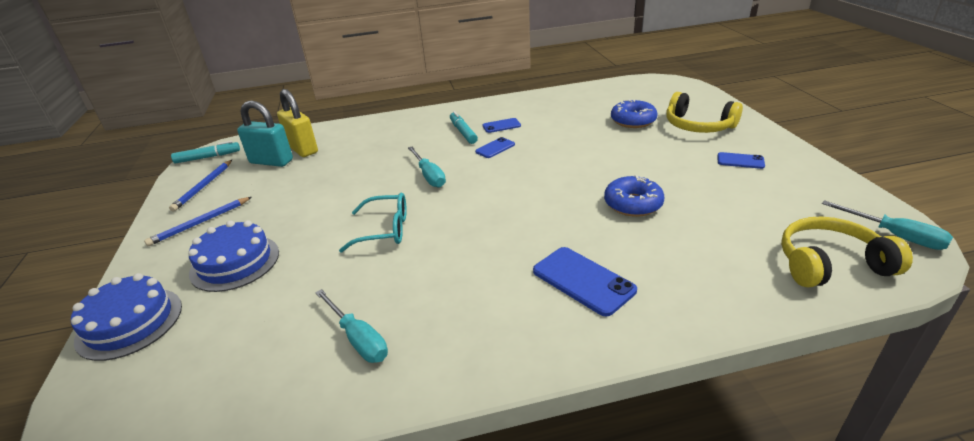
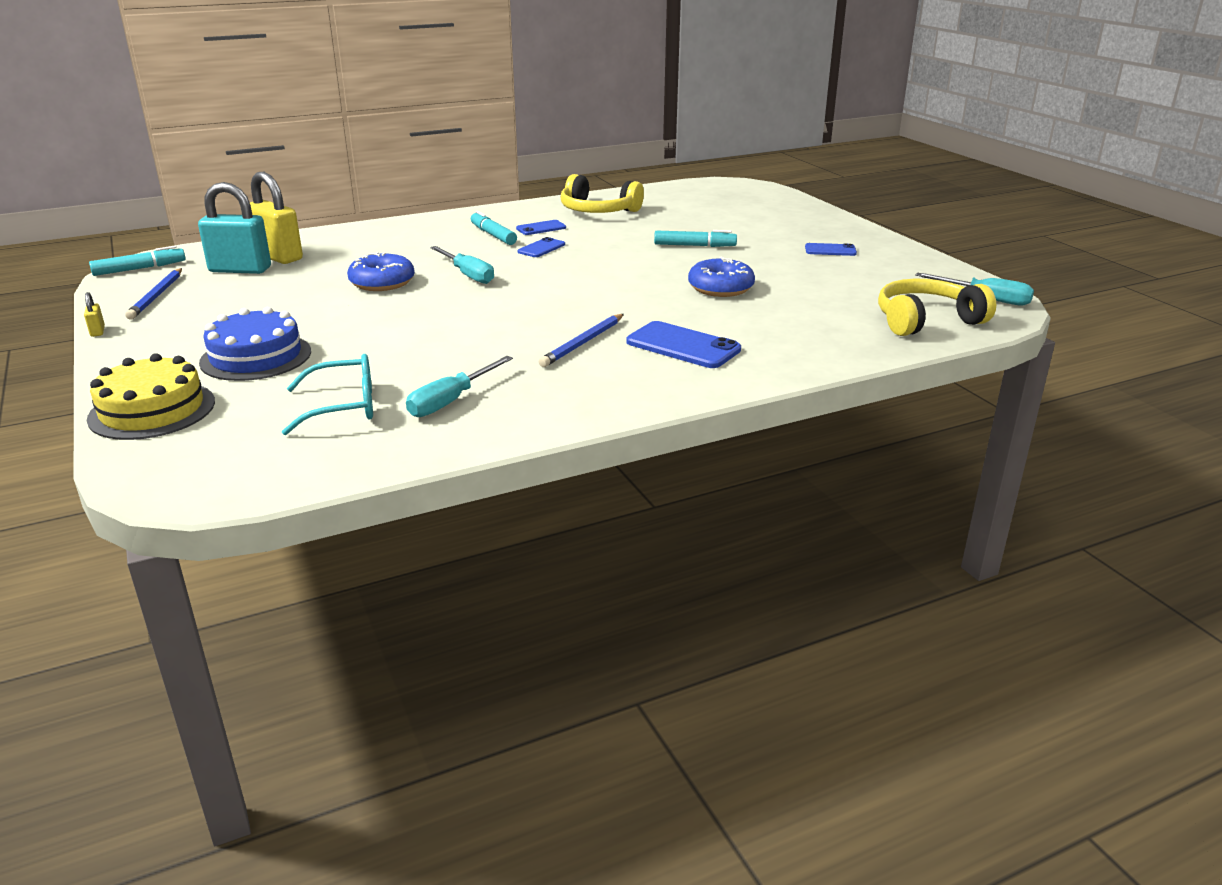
camera: 15 degrees left, 5 degrees down
blue cake [71,273,182,361] -> yellow cake [87,353,215,440]
blue pencil [144,197,252,246] -> blue pencil moved to [539,314,624,367]
turquoise screwdriver [315,289,388,363] -> turquoise screwdriver turned 90 degrees clockwise [406,356,513,417]
turquoise glasses [339,193,407,253] -> turquoise glasses moved to [282,354,373,435]
blue donut [611,99,658,128] -> blue donut moved to [347,252,415,291]
yellow headphones [666,92,743,133] -> yellow headphones moved to [561,174,644,213]
none -> yellow padlock [84,292,105,337]
none -> turquoise marker [654,230,737,247]

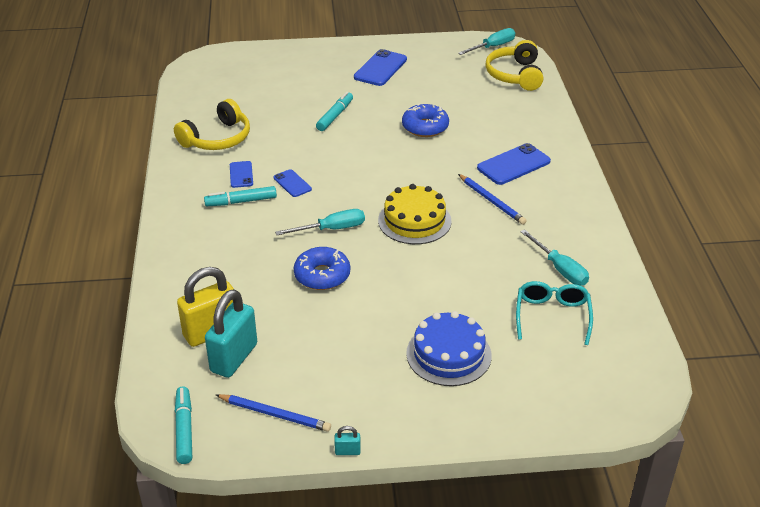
camera: 70 degrees left, 10 degrees up
yellow padlock [84,292,105,337] -> turquoise padlock [334,426,361,455]
yellow cake [87,353,215,440] -> yellow cake moved to [378,184,451,244]
blue phone [805,243,857,256] -> blue phone [354,49,407,86], size x1.73

